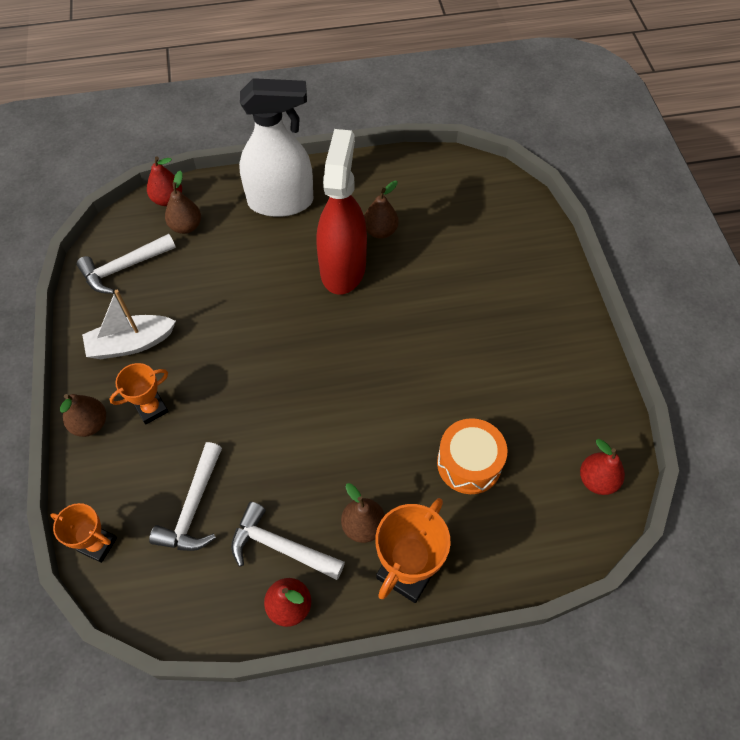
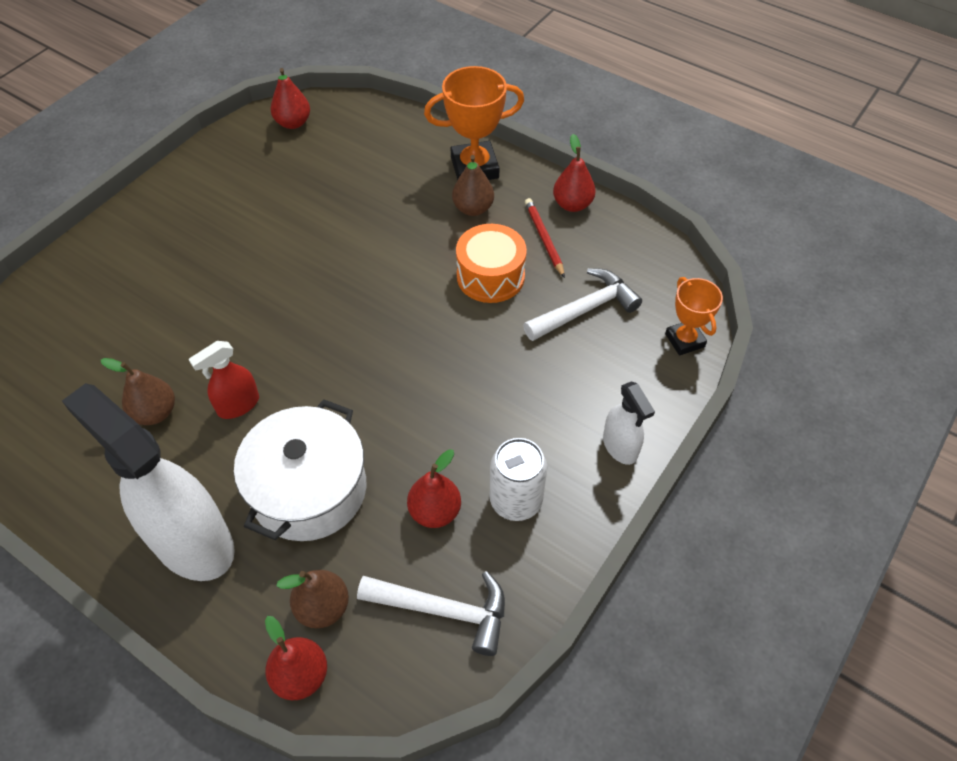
camera: 135 degrees left, 5 degrees down
brown pear [60,394,106,437] -> white spray bottle [603,381,655,465]
white boat [82,290,176,359] -> white can [490,438,548,521]
orange trophy [109,363,169,425] -> none
white hammer [231,502,345,580] -> red pencil [525,198,565,278]
red spray bottle [316,129,367,295] -> red spray bottle [189,341,259,419], size x0.48
orange drum [437,418,507,494] -> orange drum moved to [456,224,527,303]
none -> white pot [234,399,366,541]
none -> red pear [407,449,461,528]

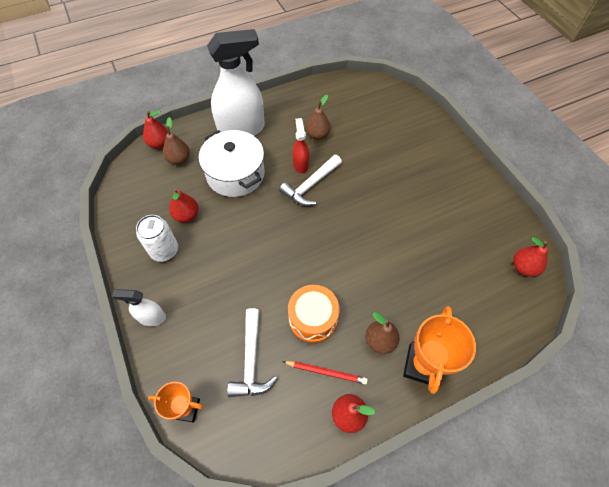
camera: 120 degrees right, 5 degrees up
white hammer [357,571,505,656] -> white hammer moved to [279,155,342,206]

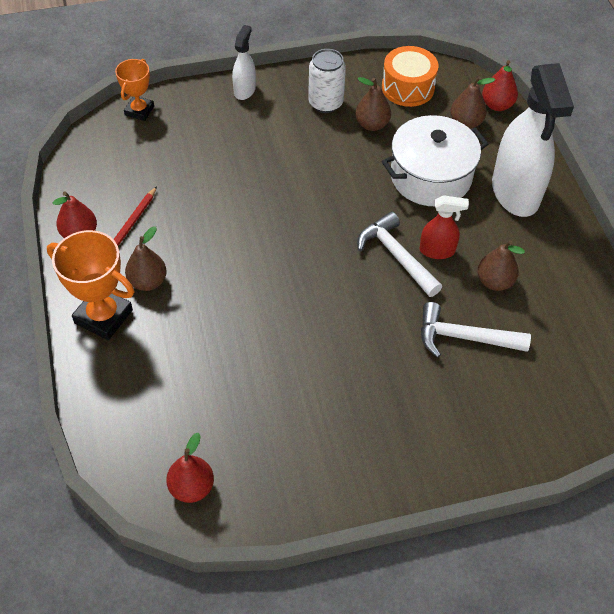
camera: 100 degrees right, 5 degrees down
red pear [169,188,199,223] -> brown pear [355,77,391,131]
white hammer [227,308,277,397] -> white hammer moved to [421,302,531,358]
orange drum [288,285,339,343] -> orange drum moved to [382,46,438,107]

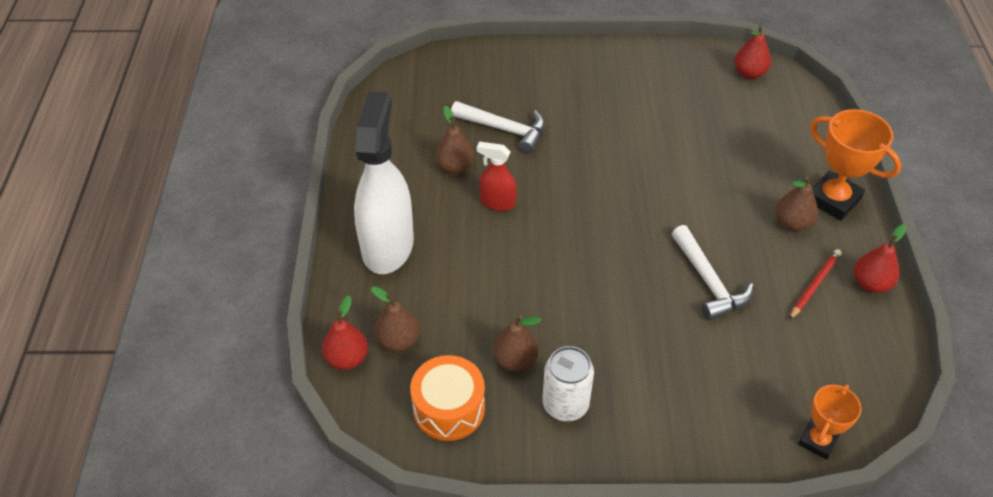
camera: 165 degrees left, 5 degrees down
white spray bottle [232,25,256,100] -> none
white hammer [357,212,442,297] -> white hammer moved to [672,225,753,321]
white pot [381,115,488,206] -> none

